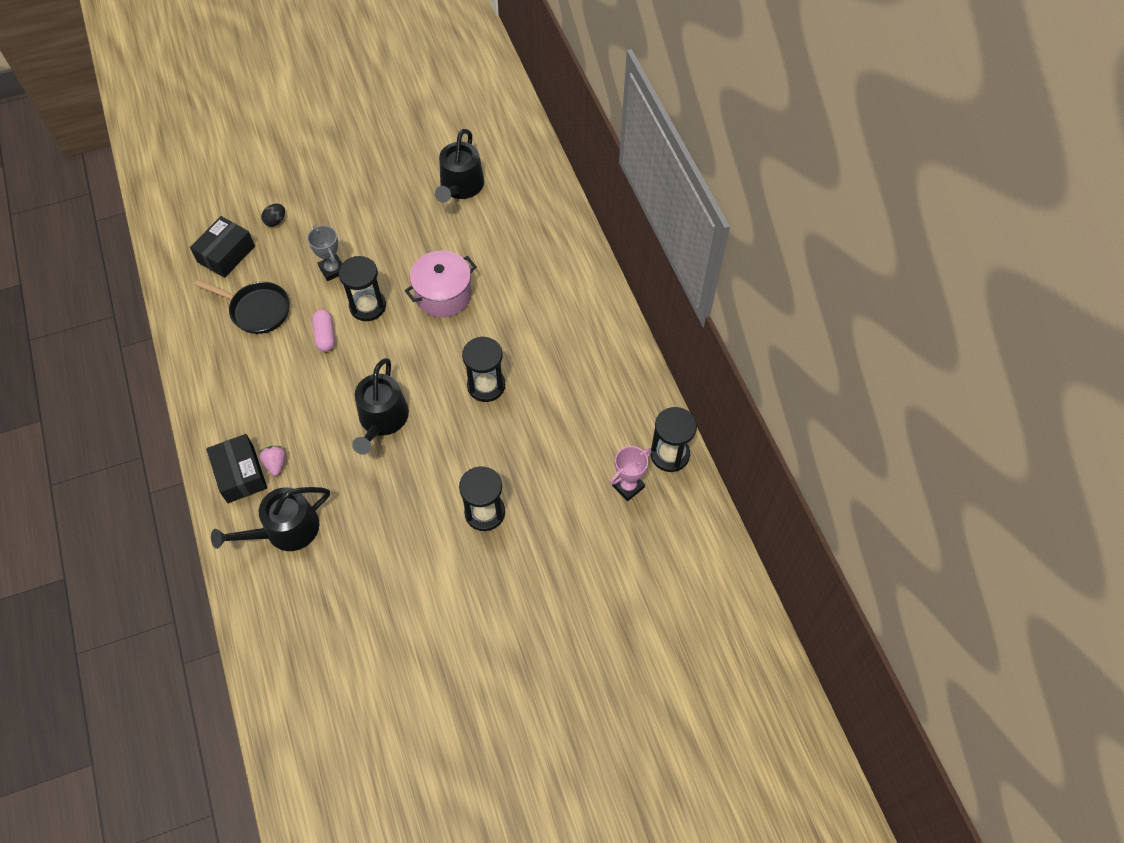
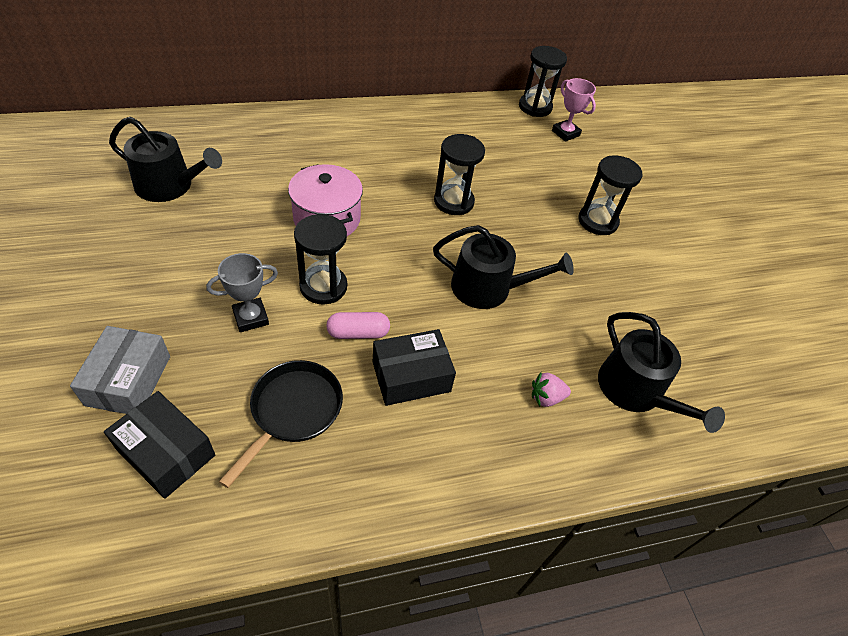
camera: 90 degrees left, 10 degrees down
black box [206,434,267,503] -> black box moved to [373,329,456,406]
black egg [261,204,285,227] -> grey box [70,326,170,414]

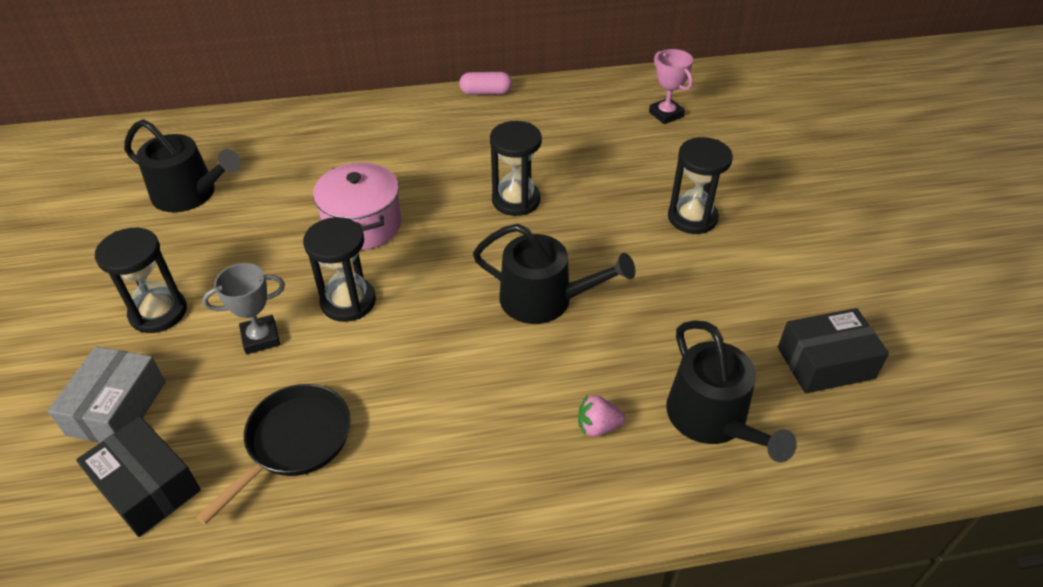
camera: 10 degrees right, 5 degrees down
pink capsule [326,312,390,339] -> pink capsule moved to [459,72,512,95]
black box [373,329,456,406] -> black box moved to [778,308,889,393]
black hourglass [519,46,567,117] -> black hourglass moved to [95,228,187,333]

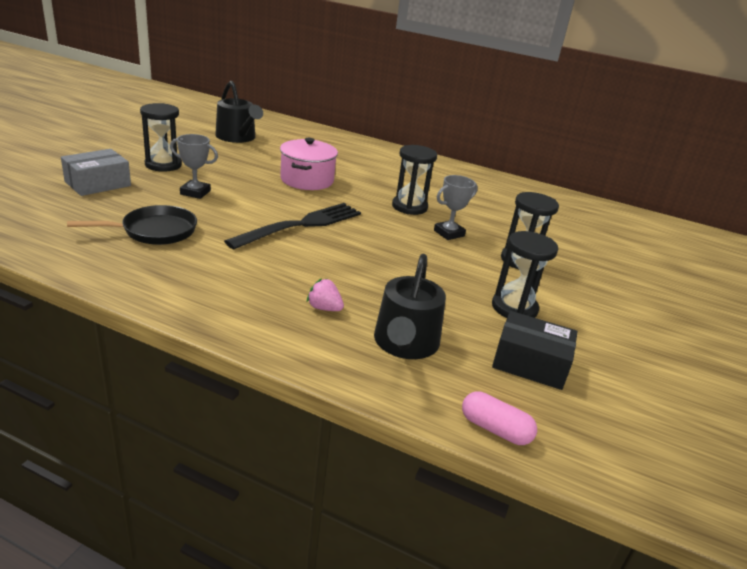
camera: 30 degrees right, 15 degrees down
black box [76,416,201,537] -> none
black hourglass [303,217,376,322] -> black hourglass moved to [492,231,558,318]
pink capsule [459,72,512,95] -> pink capsule moved to [462,391,537,445]
black watering can [473,224,635,324] -> none
pink trophy [649,49,693,124] -> none
none -> black fork [224,203,361,249]
none -> grey trophy [434,175,478,240]

